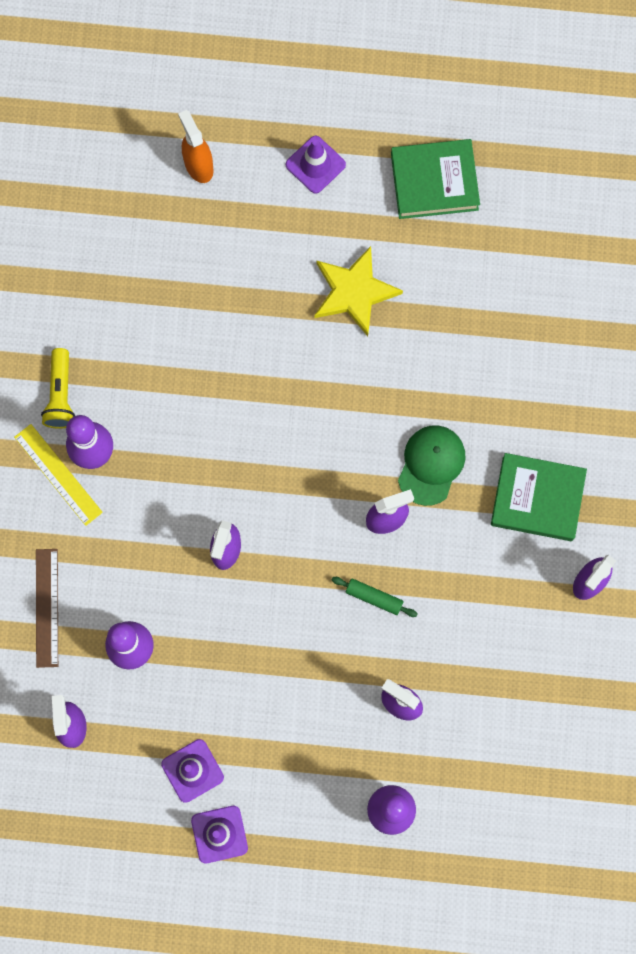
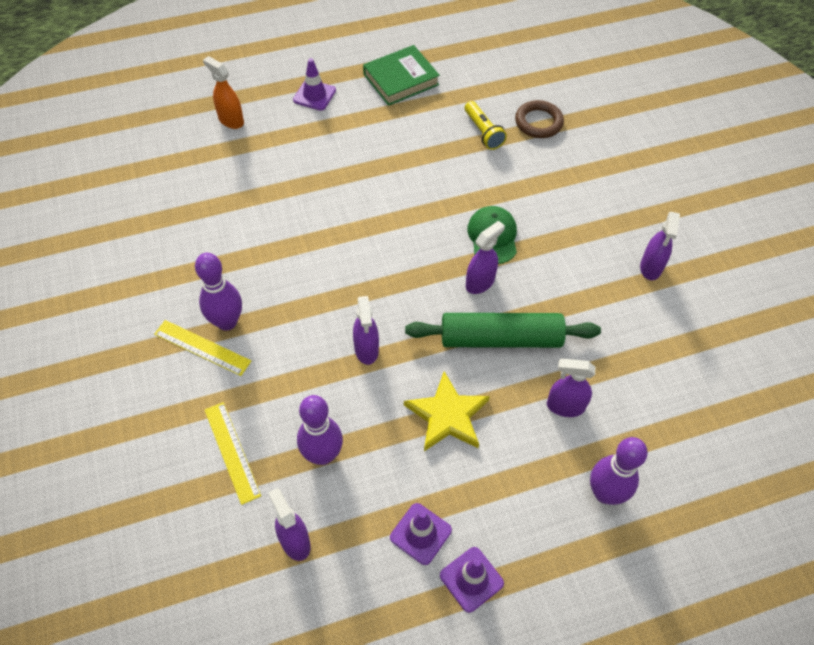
camera: 25 degrees left, 20 degrees down
brown ruler [36,549,58,668] -> yellow ruler [205,402,261,505]
yellow flashlight [41,348,75,429] -> yellow flashlight moved to [465,101,507,150]
yellow star [315,246,403,336] -> yellow star moved to [404,371,490,451]
green rolling pin [331,577,418,617] -> green rolling pin [405,313,601,348], size x2.41
green book [491,453,587,541] -> none
none -> brown ring [515,100,564,138]

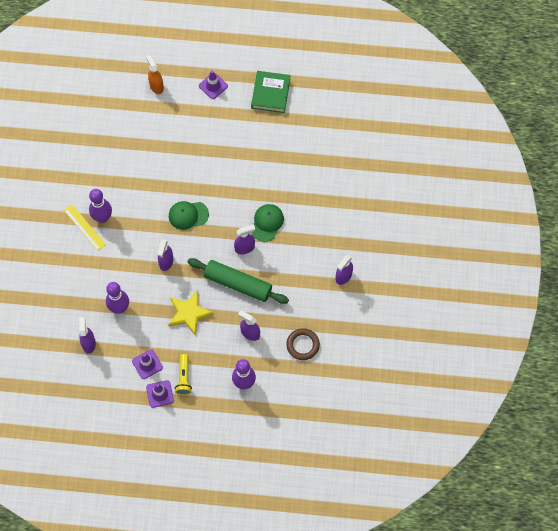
camera: 25 degrees right, 10 degrees up
yellow ruler [205,402,261,505] -> none
green book [363,45,440,106] -> green book turned 75 degrees counterclockwise [251,71,291,113]
yellow flashlight [465,101,507,150] -> yellow flashlight moved to [175,354,192,395]
brown ring [515,100,564,138] -> brown ring moved to [286,328,320,360]
none -> green cap [169,201,209,230]

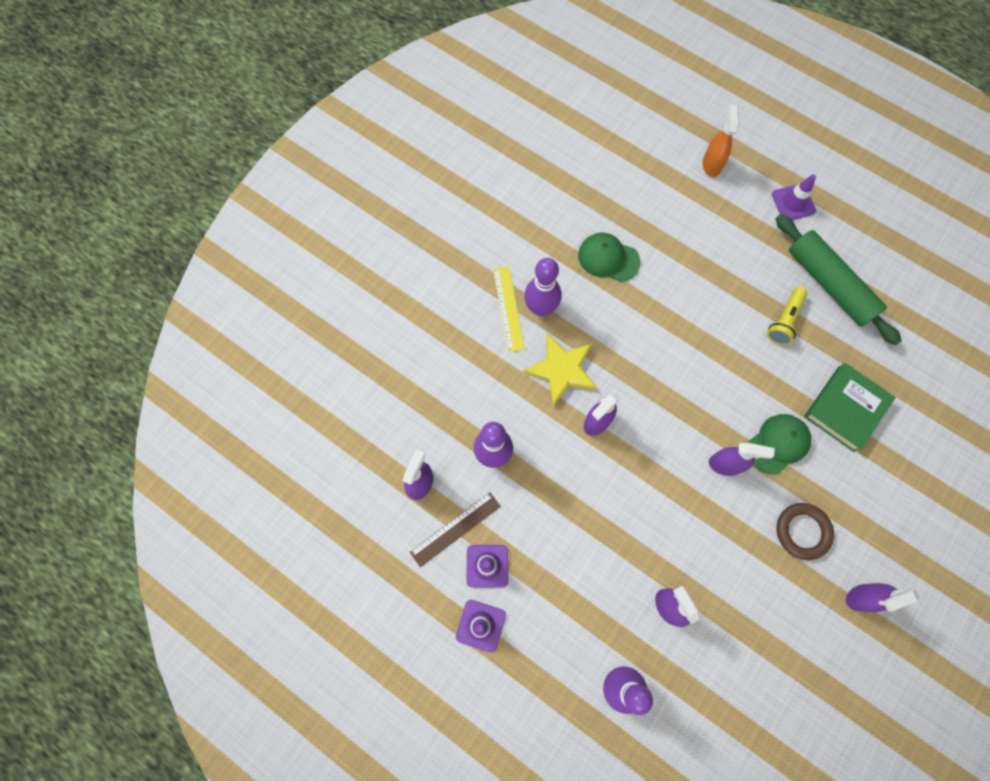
camera: 30 degrees right, 5 degrees up
yellow star [168,290,214,336] -> yellow star moved to [523,334,597,407]
green cap [169,201,209,230] -> green cap moved to [578,233,641,282]
yellow flashlight [175,354,192,395] -> yellow flashlight moved to [767,287,808,345]
green rolling pin [188,258,289,304] -> green rolling pin moved to [776,214,902,345]
green book [251,71,291,113] -> green book moved to [804,363,896,452]
brown ring [286,328,320,360] -> brown ring moved to [776,503,834,560]
none -> brown ruler [410,492,501,567]

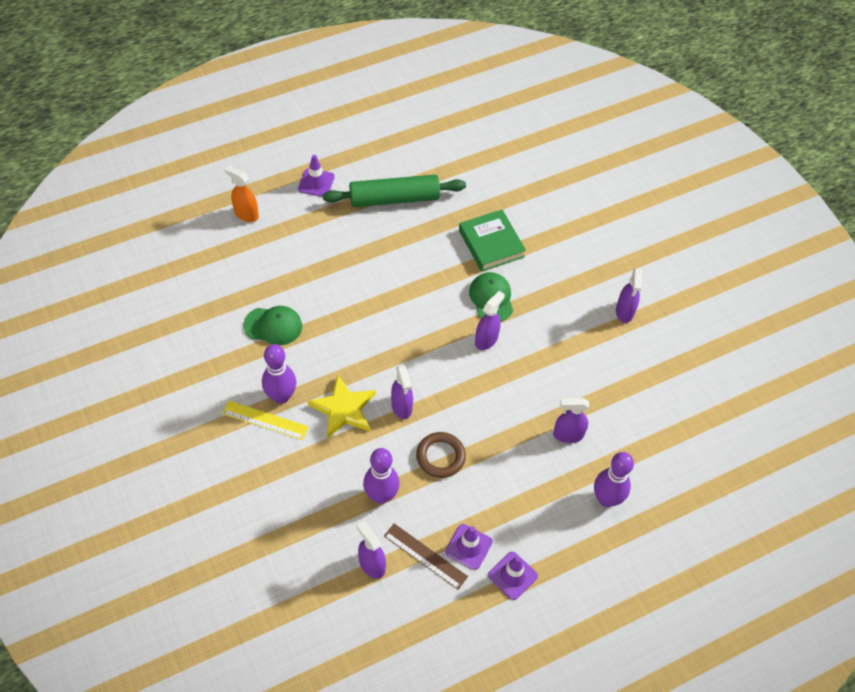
camera: 65 degrees left, 15 degrees down
brown ruler [410,492,501,567] -> brown ruler turned 45 degrees counterclockwise [384,523,468,590]
green cap [578,233,641,282] -> green cap turned 135 degrees counterclockwise [243,306,302,345]
yellow flashlight [767,287,808,345] -> none
brown ring [776,503,834,560] -> brown ring moved to [416,432,466,478]

